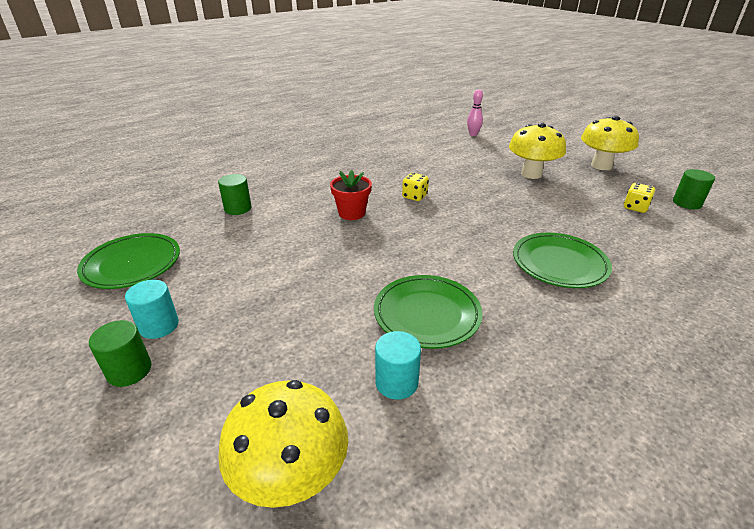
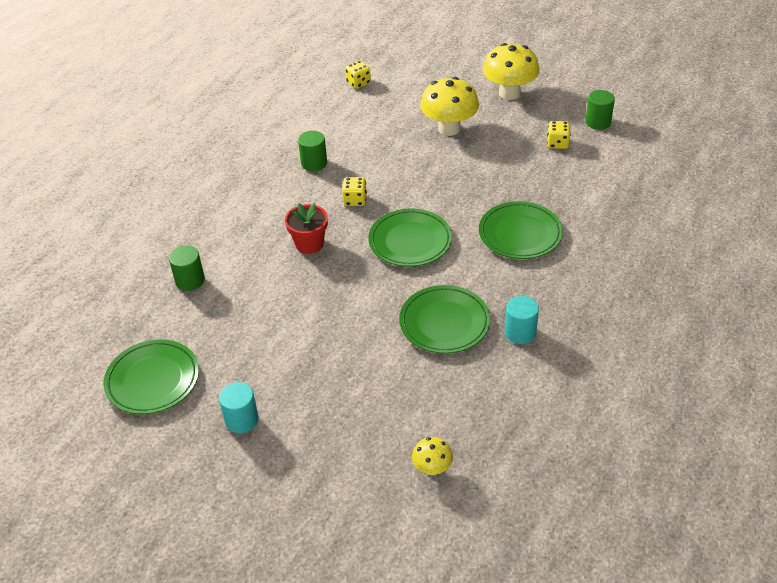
camera: 25 degrees left, 10 degrees up
green cylinder [89,320,152,387] -> green cylinder moved to [298,131,327,171]
yellow mushroom [218,380,348,508] -> yellow mushroom [412,437,453,475], size x0.50
turquoise cylinder [375,331,421,400] -> turquoise cylinder moved to [505,296,539,344]
pink bowling pin [467,89,483,136] -> yellow dice [345,60,371,89]
none -> green plate [368,208,452,267]

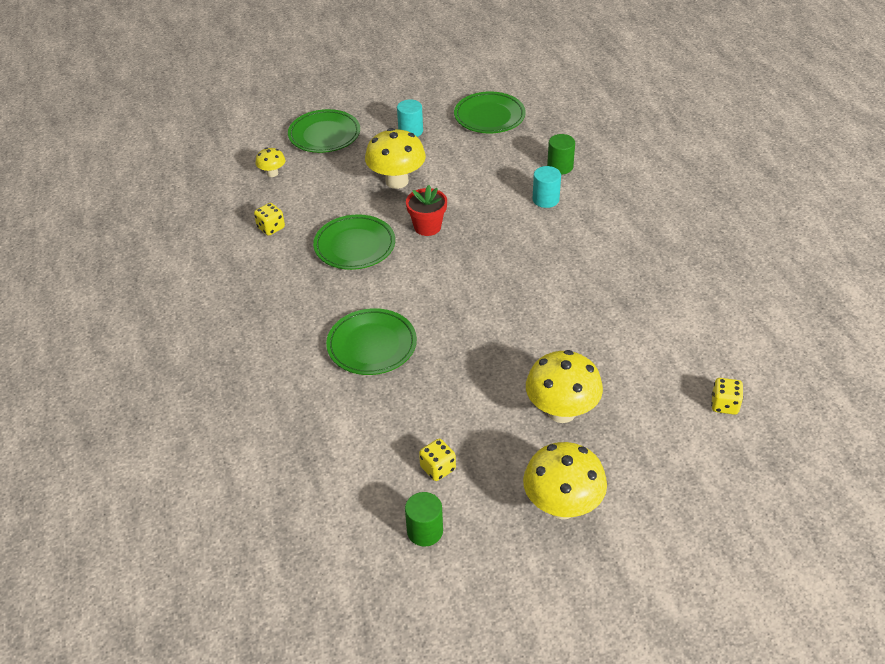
camera: 135 degrees right, 0 degrees up
red flower pot [285,203,328,254] -> red flower pot moved to [406,185,447,236]
green cylinder [298,131,327,171] -> none
yellow dice [342,177,367,206] -> yellow dice moved to [254,203,285,236]
green plate [368,208,452,267] -> green plate moved to [288,109,360,153]
turquoise cylinder [505,296,539,344] -> turquoise cylinder moved to [533,166,561,208]
none -> yellow mushroom [365,128,426,189]

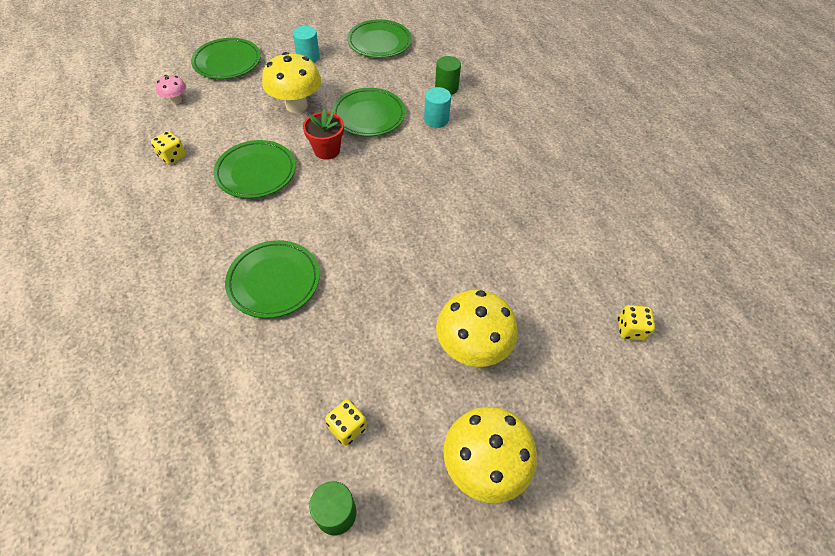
camera: 10 degrees left, 10 degrees up
yellow mushroom [256,148,285,177] -> pink mushroom [156,75,186,104]
none -> green plate [332,88,405,136]

